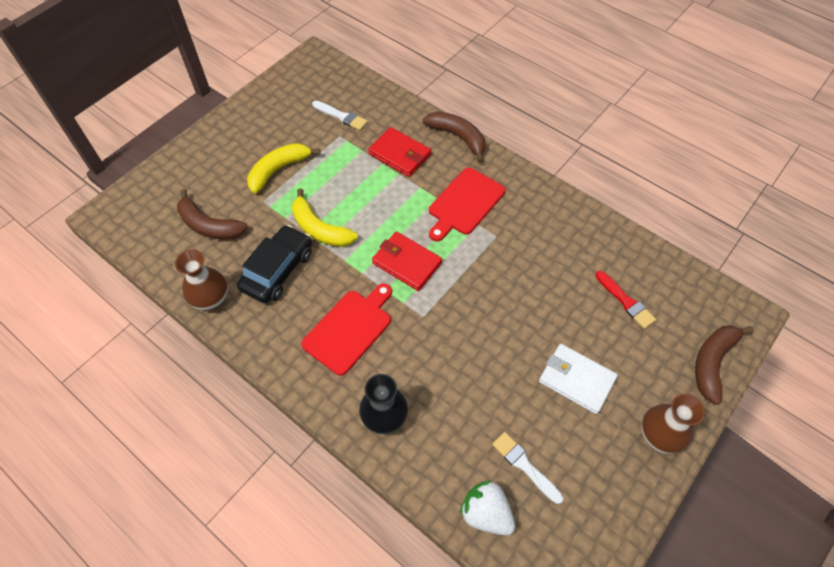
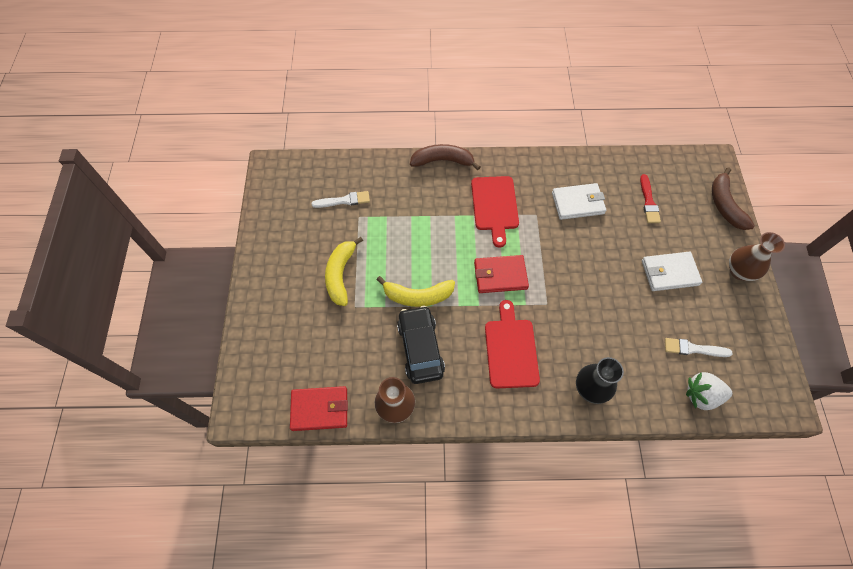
camera: 40 degrees left, 5 degrees up
brown banana [177,189,248,239] -> none
red wallet [368,127,431,177] -> red wallet moved to [290,386,348,431]
red brush [596,271,656,329] -> red brush turned 75 degrees clockwise [640,174,661,223]
none -> white wallet [552,183,606,220]

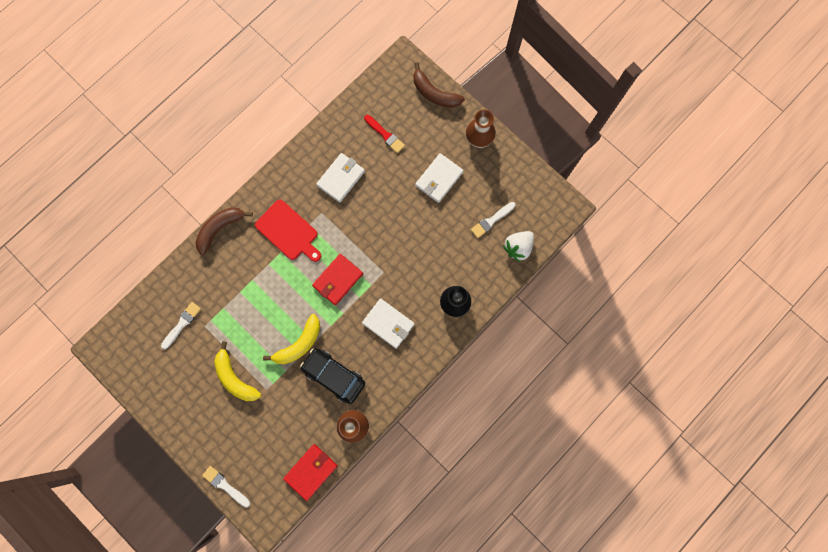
camera: 45 degrees left, 15 degrees up
red cutting board [485,300,540,388] -> white wallet [362,298,415,349]
none -> white brush [202,466,250,507]

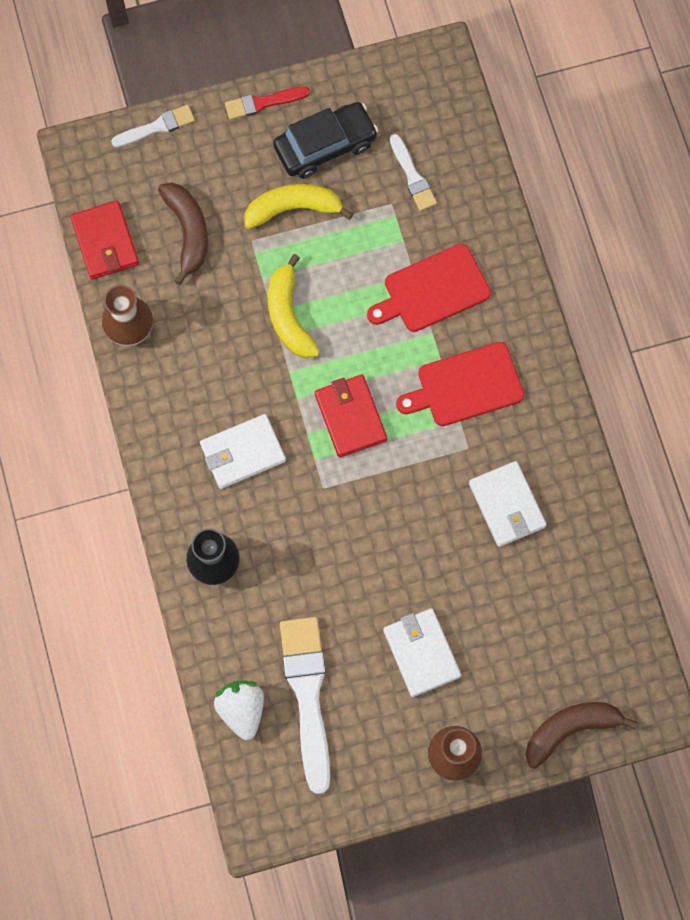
camera: 120 degrees right, 5 degrees down
brown banana [196,207,253,255] -> brown banana moved to [158,182,208,285]
black car [300,348,365,404] -> black car moved to [273,102,378,179]
red brush [364,115,405,153] -> red brush moved to [225,86,310,120]
white brush [471,202,516,238] -> white brush [280,617,330,794], size x1.87
none -> red cutting board [367,244,491,332]

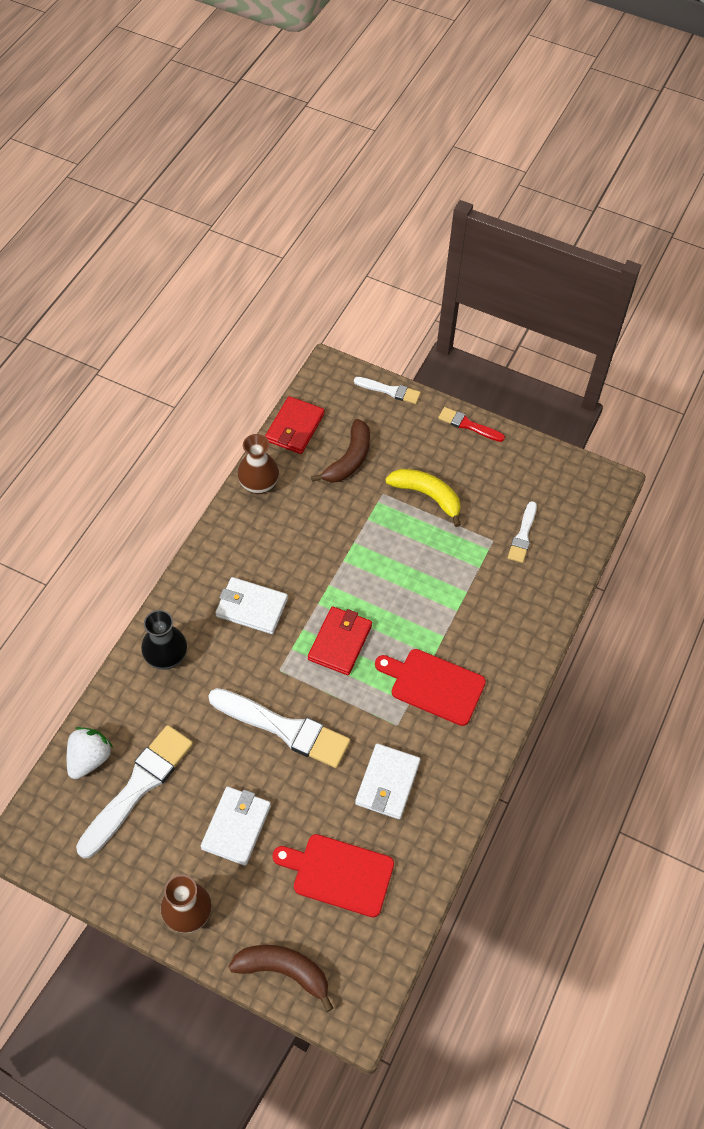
camera: 40 degrees right, 15 degrees down
yellow banana [268,254,320,358] -> none
black car [273,102,378,179] -> none
red cutting board [367,244,491,332] -> red cutting board moved to [272,834,394,917]
none -> white brush [208,688,351,768]

